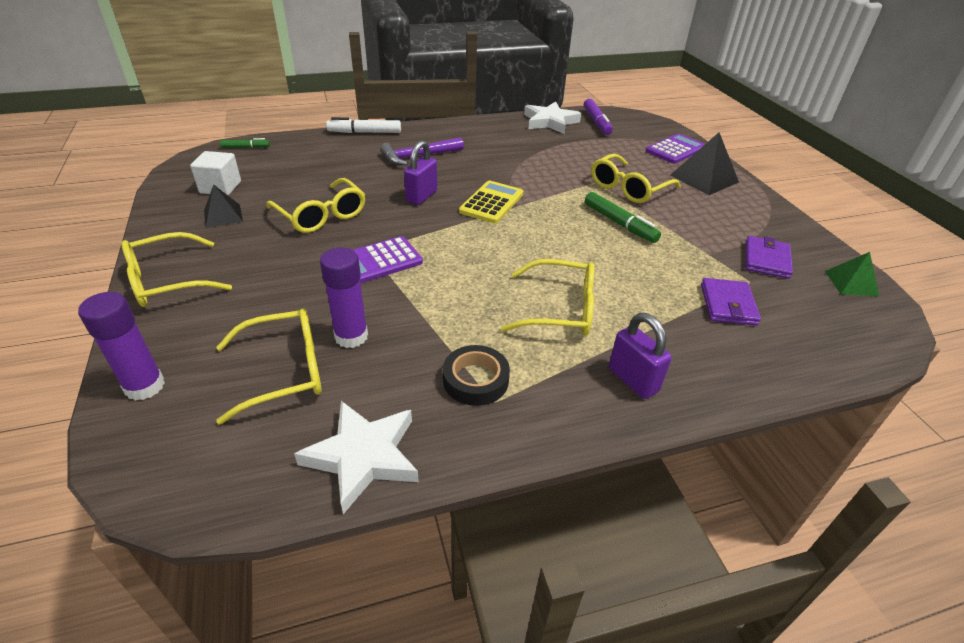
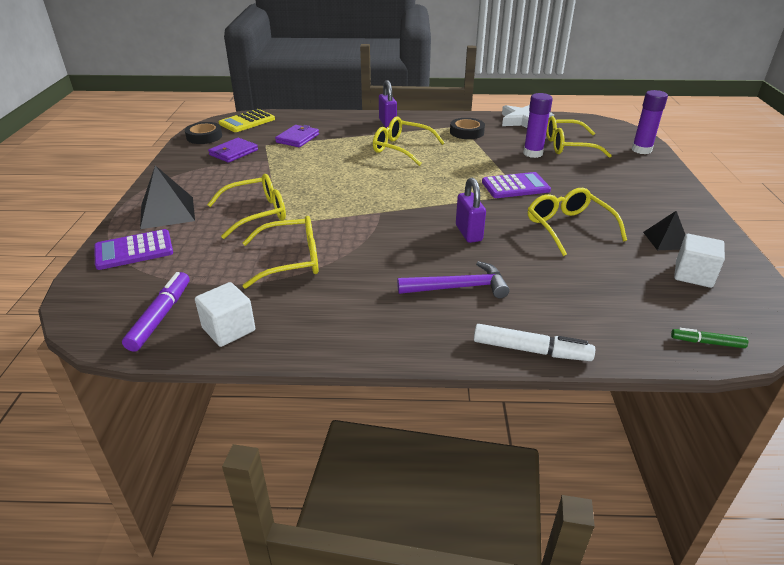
camera: 160 degrees left, 5 degrees down
yellow glasses [121,232,232,307] -> yellow glasses moved to [242,216,318,289]
purple padlock [404,140,437,205] -> purple padlock turned 60 degrees counterclockwise [456,177,486,243]
yellow calculator [459,181,523,224] -> yellow calculator moved to [219,109,275,132]
white star [524,102,581,134] -> white cube [195,282,255,347]
green marker [585,192,661,243] -> none
green pyramid [825,252,879,296] -> black tape [185,122,222,144]

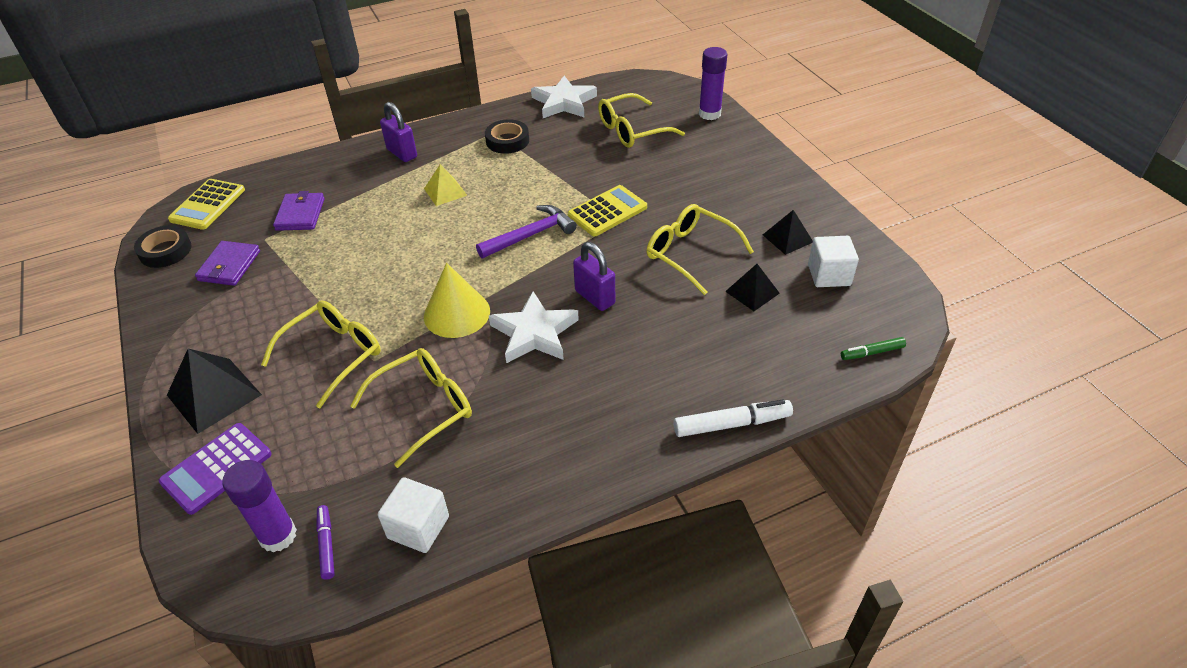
camera: 25 degrees left, 10 degrees up
purple marker [122,272,190,352] -> purple marker [316,505,335,580], size x0.60
yellow glasses [373,116,445,166] -> yellow pyramid [424,164,467,206]
purple hammer [397,261,509,298] -> purple hammer moved to [476,205,577,258]
purple calculator [482,172,551,198] -> yellow calculator [568,185,647,236]
purple glue stick [523,93,553,158] -> purple glue stick moved to [222,460,297,552]
none -> yellow cone [424,263,490,338]
none -> white star [489,291,579,363]
none -> black pyramid [725,264,780,311]

